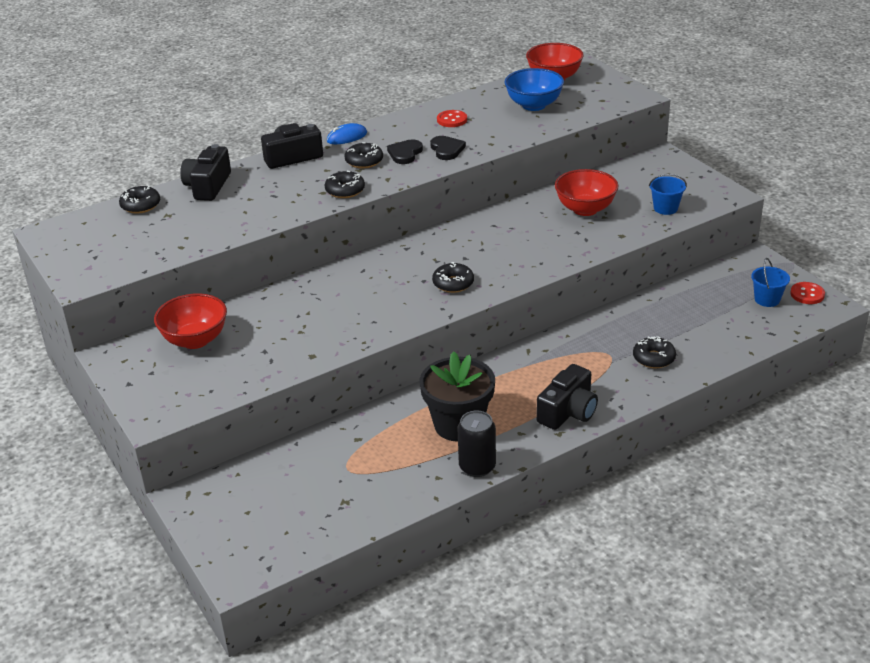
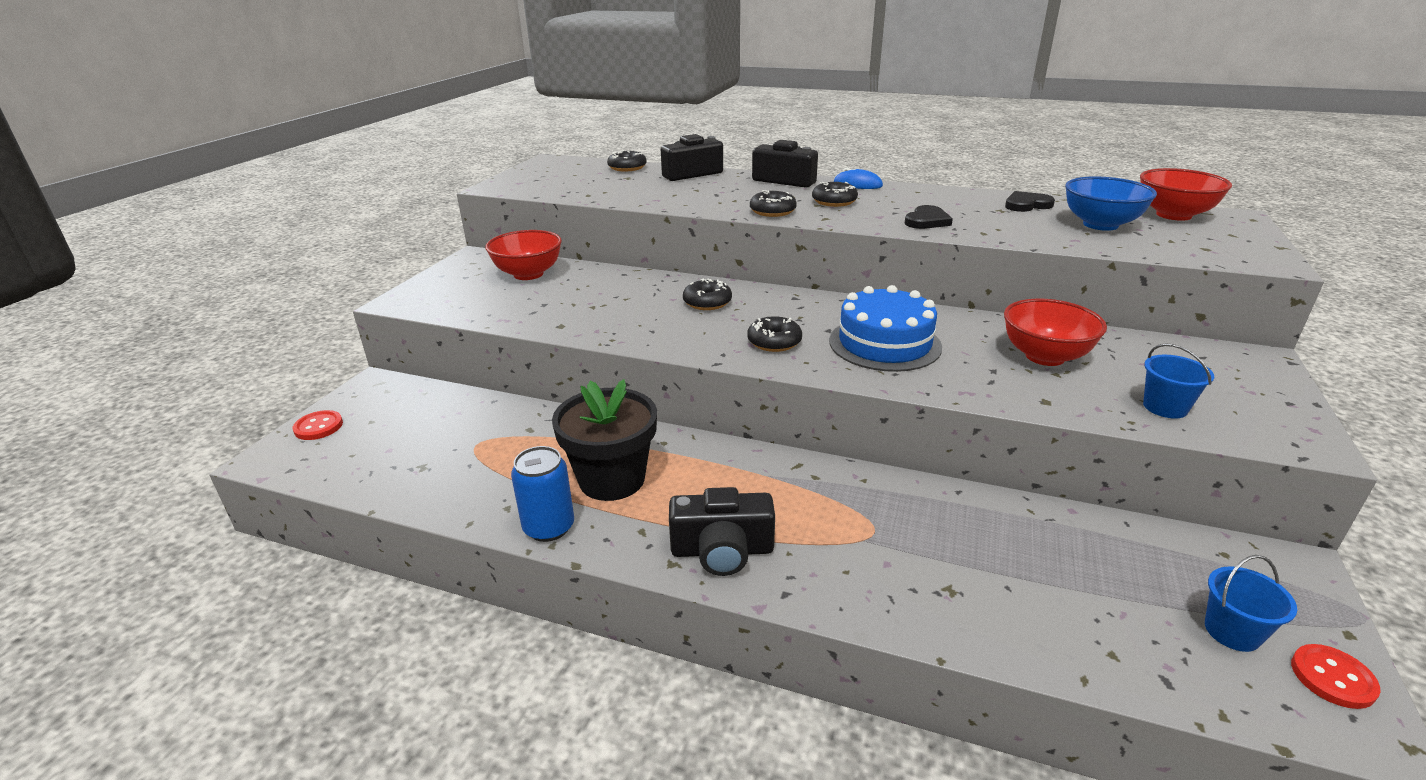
camera: 50 degrees right, 5 degrees down
black heart [387,139,423,164] -> black heart moved to [1005,191,1055,212]
red button [437,110,467,127] -> red button moved to [293,410,343,440]
black can [457,411,496,477] -> blue can [511,446,574,542]
black donut [633,336,676,368] -> black donut moved to [683,278,732,310]
none -> blue cake [829,285,942,372]

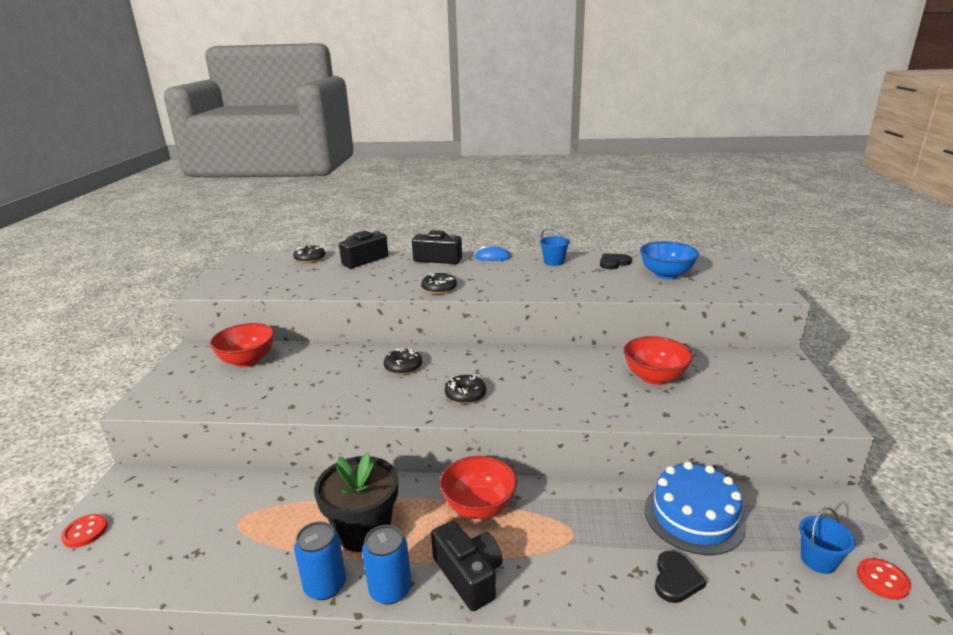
camera: 15 degrees left, 5 degrees down
black camera [669,487,775,576] -> black camera turned 105 degrees counterclockwise [431,521,503,611]
black donut [812,182,858,207] -> none
blue cake [829,285,942,372] -> blue cake moved to [645,462,746,555]
black heart [905,205,953,229] -> black heart moved to [655,551,707,603]
red bowl [1140,168,1232,221] -> red bowl moved to [440,456,517,519]
blue bucket [1143,343,1214,419] -> blue bucket moved to [539,228,570,266]
none -> blue can [362,525,411,605]

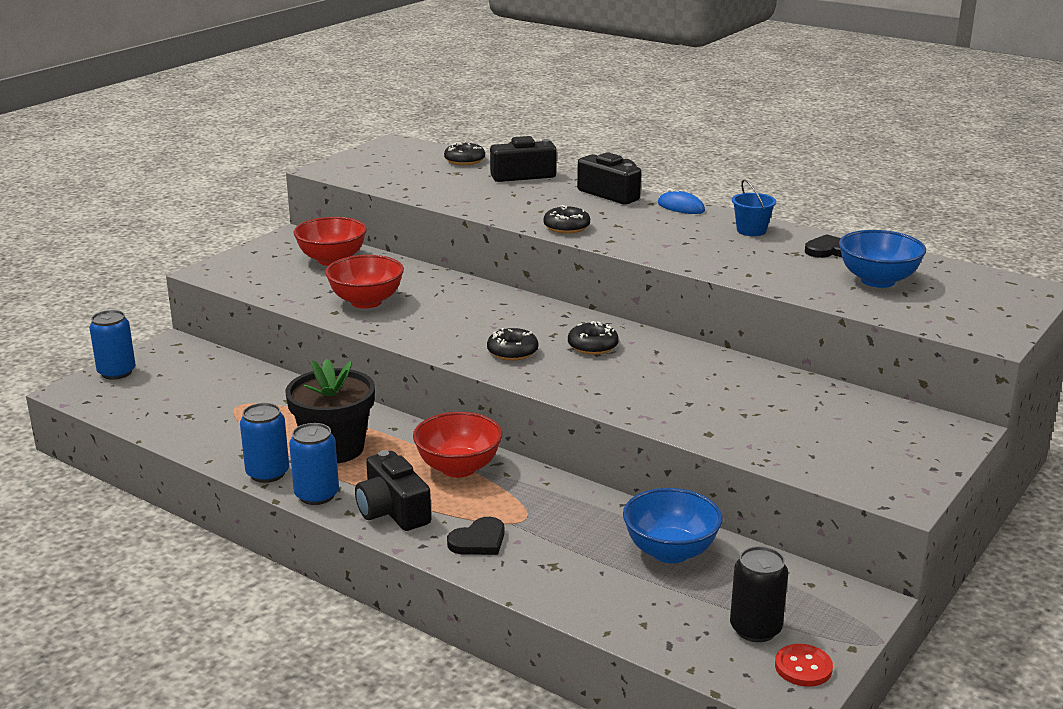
camera: 30 degrees right, 0 degrees up
red button [61,514,108,548] -> blue can [89,310,136,380]
black donut [384,348,422,375] -> black donut moved to [568,321,619,355]
black camera [431,521,503,611] -> black camera turned 150 degrees clockwise [355,450,431,531]
red bowl [624,336,693,385] -> red bowl moved to [325,255,404,308]
blue cake [645,462,746,555] -> blue bowl [623,488,723,563]
black heart [655,551,707,603] -> black heart moved to [447,517,505,555]
blue bucket [799,507,856,574] -> black can [730,546,788,642]

